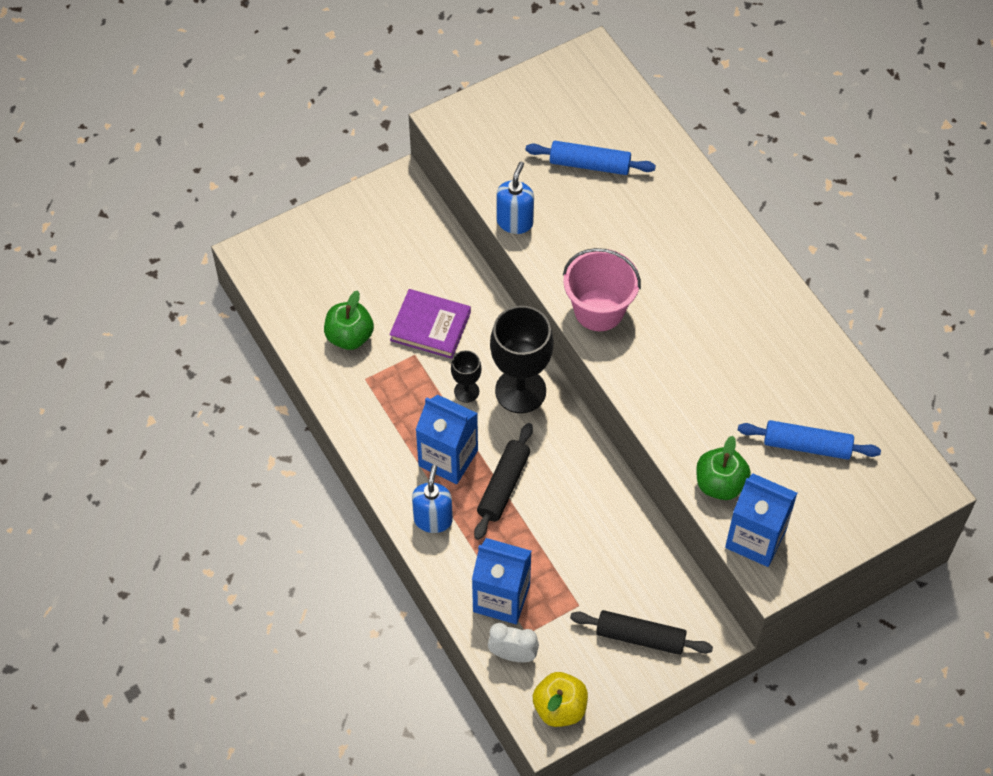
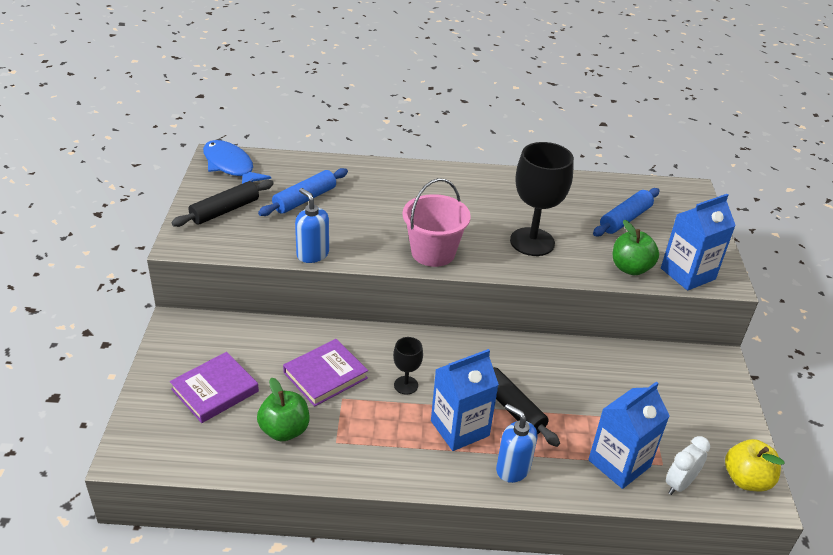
camera: 60 degrees left, 20 degrees down
black goblet [490,306,553,413] -> black goblet moved to [510,142,574,256]
black rolling pin [570,610,713,655] -> black rolling pin moved to [171,180,274,227]
none -> purple book [170,352,259,423]
none -> blue fish [203,140,271,184]

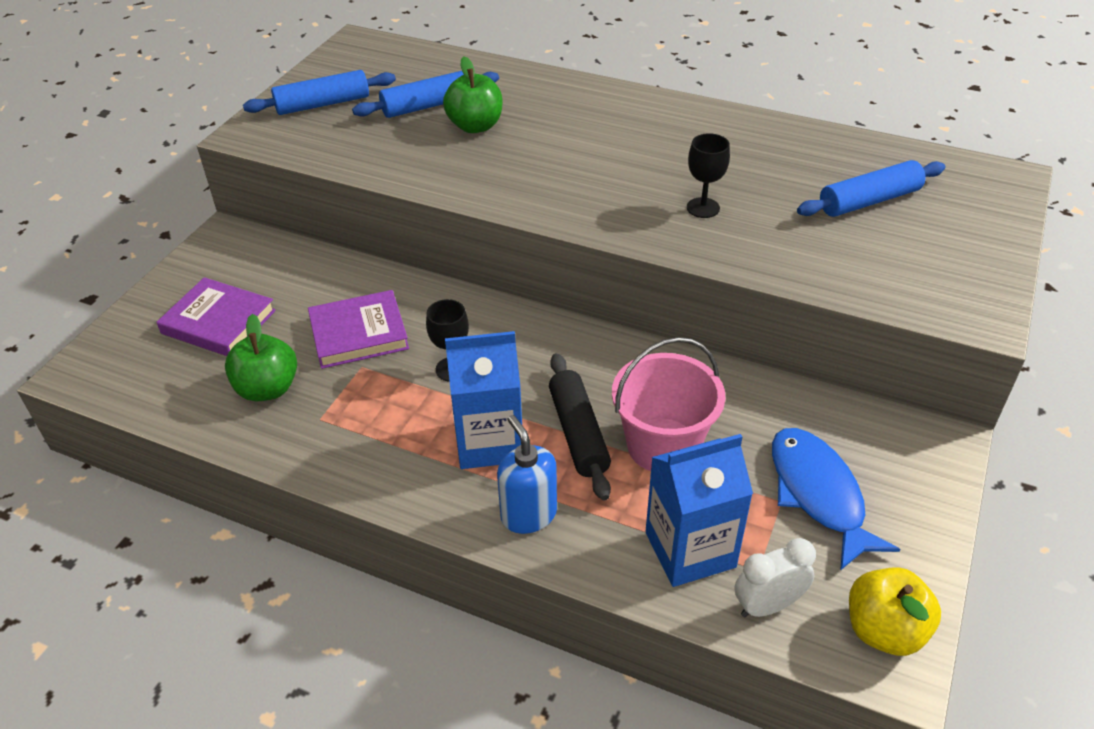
camera: 25 degrees right, 5 degrees up
purple book [170,352,259,423] -> purple book turned 45 degrees clockwise [157,277,276,356]
black rolling pin [171,180,274,227] -> blue rolling pin [243,70,396,115]
blue fish [203,140,271,184] -> blue fish moved to [772,428,901,571]
blue soap dispenser [295,188,329,263] -> none
pink bucket [402,178,471,267] -> pink bucket moved to [612,337,725,471]
black goblet [510,142,574,256] -> black goblet [687,133,730,218], size x0.49
green apple [613,220,659,276] -> green apple moved to [443,56,502,133]
blue carton [661,194,736,291] -> none

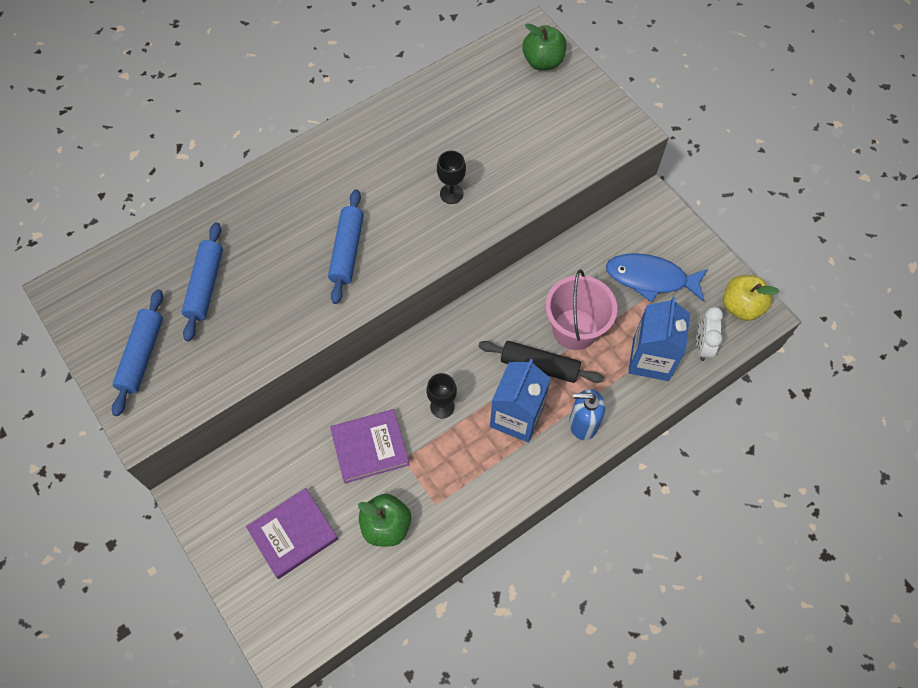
camera: 60 degrees left, 20 degrees up
purple book [308,290,409,369] -> purple book turned 60 degrees clockwise [330,409,410,483]
green apple [443,56,502,133] -> green apple moved to [522,23,567,70]
blue rolling pin [797,160,945,217] -> blue rolling pin moved to [328,189,364,304]

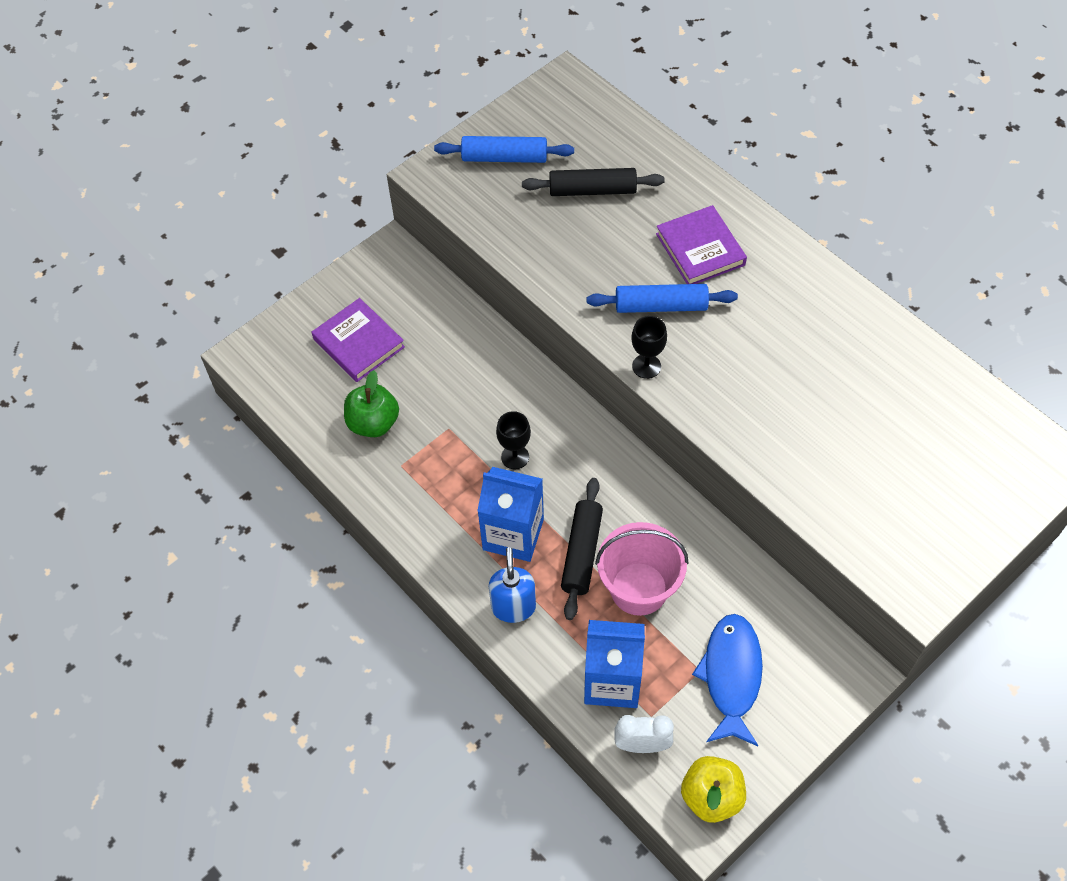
camera: 85 degrees right, 5 degrees down
blue rolling pin [182,222,223,341] -> black rolling pin [522,168,664,196]
purple book [330,409,410,483] -> purple book moved to [656,205,747,284]
black goblet [437,151,466,204] -> black goblet moved to [632,316,667,379]
green apple [522,23,567,70] -> none

